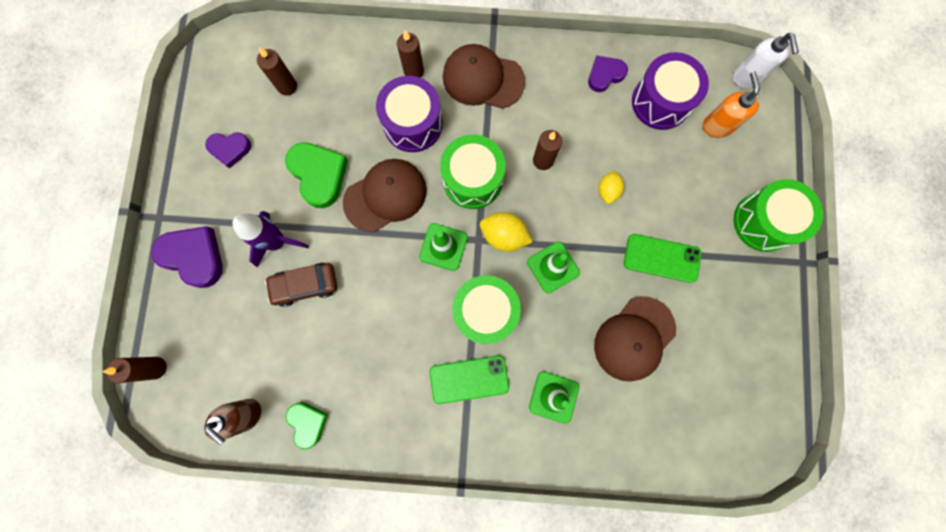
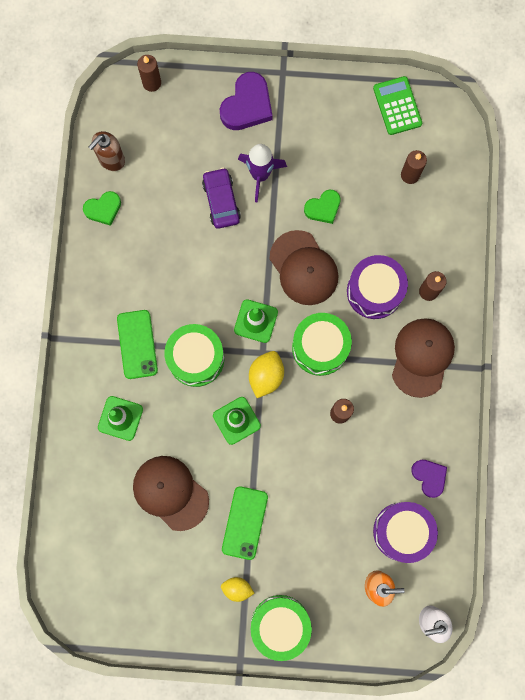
camera: 90 degrees right, 0 degrees up
purple heart [205,132,251,168] -> none
brown car [265,263,337,307] -> purple car [202,167,241,229]
green heart [285,142,348,208] -> green heart [304,189,341,224], size x0.62
yellow lemon [598,170,624,204] -> yellow lemon moved to [221,577,254,602]
none -> green calculator [373,76,422,135]

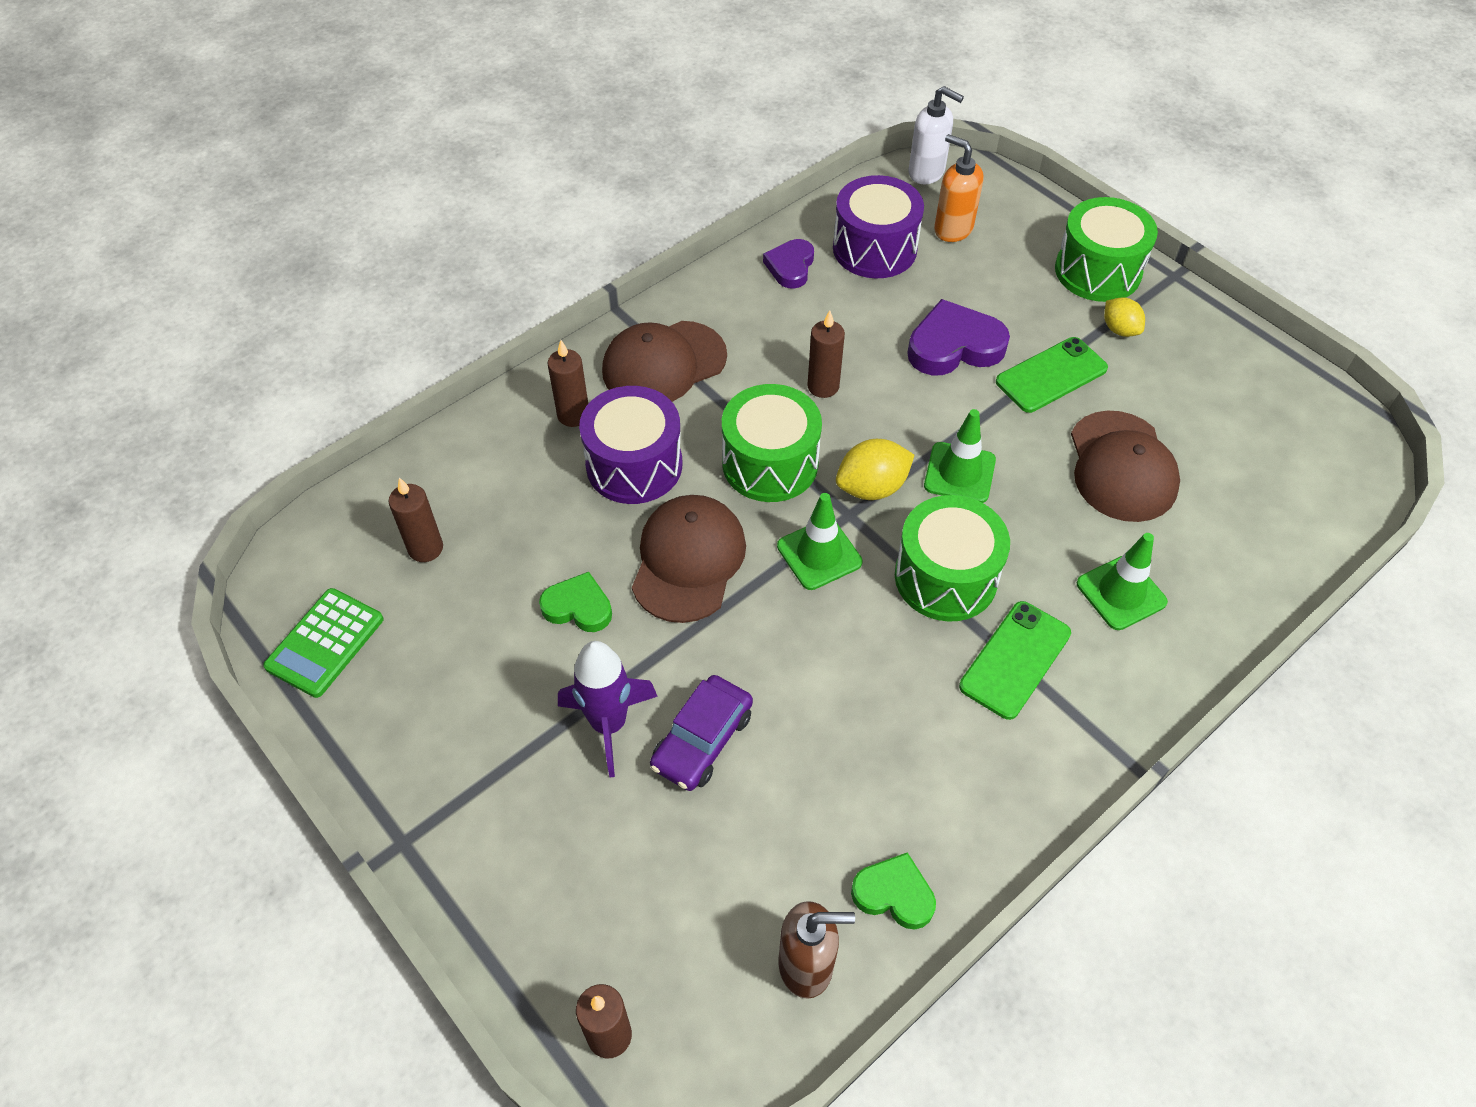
camera: 135 degrees left, 25 degrees down
purple heart [220,72,273,130] -> purple heart moved to [907,299,1010,375]

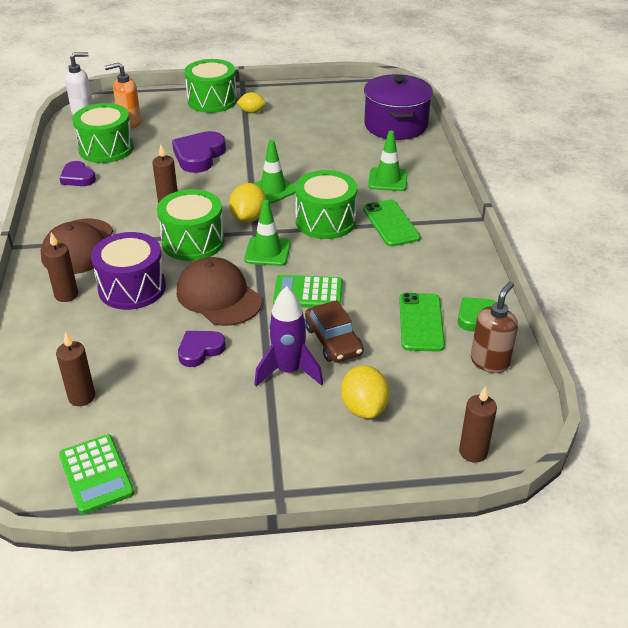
camera: 55 degrees left, 15 degrees down
green heart [539,572,612,632] -> purple heart [178,331,226,367]
purple car [650,675,753,791] -> brown car [305,300,364,363]
purple drum [833,175,924,278] -> green drum [73,103,134,163]
green phone [996,337,1108,413] -> green phone moved to [399,293,445,352]
brown cap [1071,410,1180,522] -> none
none -> green calculator [273,275,343,308]
none -> yellow lemon [341,365,390,419]
none -> purple pot [364,74,433,140]

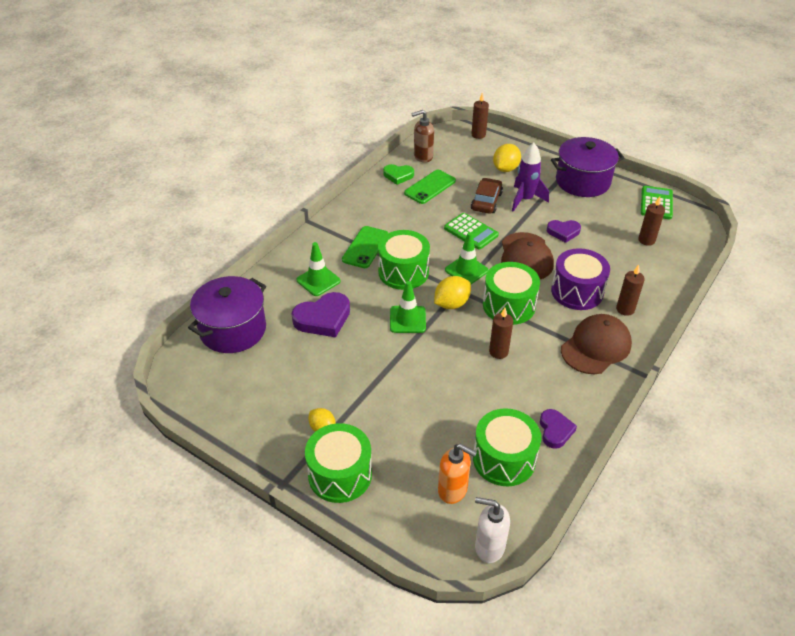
camera: 140 degrees left, 5 degrees up
purple heart [172,131,226,173] -> purple heart moved to [292,292,350,337]
none -> purple pot [551,137,624,197]

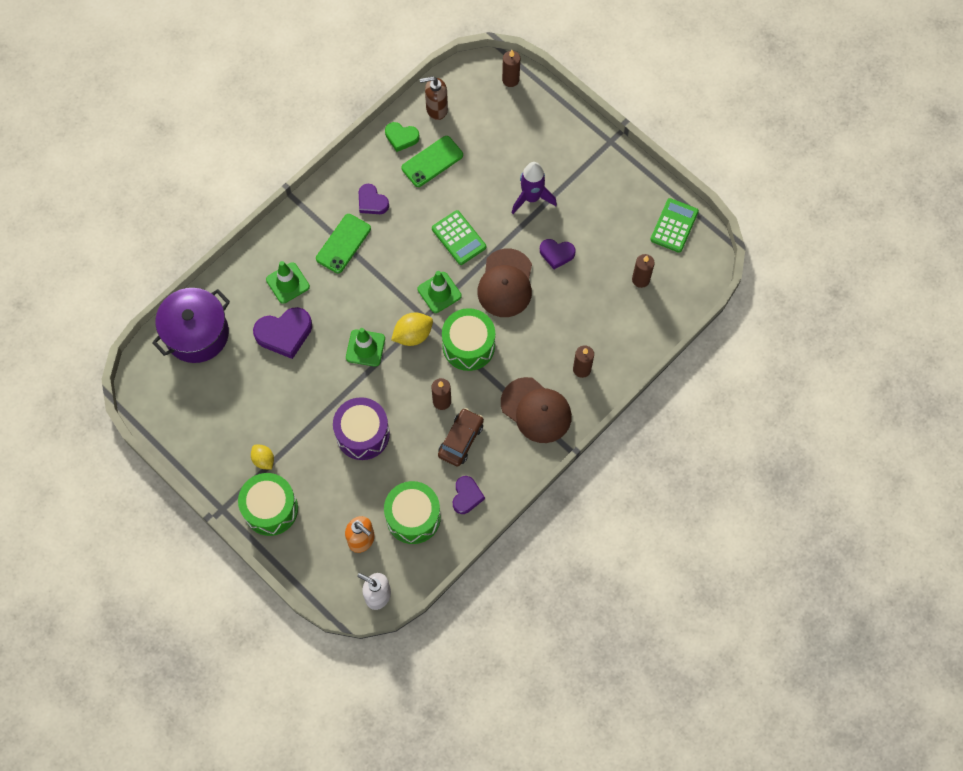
camera: 10 degrees right, 25 degrees up
green drum [378,230,430,290] -> none
brown car [471,178,503,214] -> brown car moved to [438,408,484,467]
yellow lemon [493,144,521,172] -> none
purple pot [551,137,624,197] -> none
purple drum [551,248,610,310] -> purple drum moved to [333,397,390,460]
brown cap [561,314,632,374] -> brown cap turned 75 degrees clockwise [501,377,572,443]
none -> purple heart [359,184,389,214]

